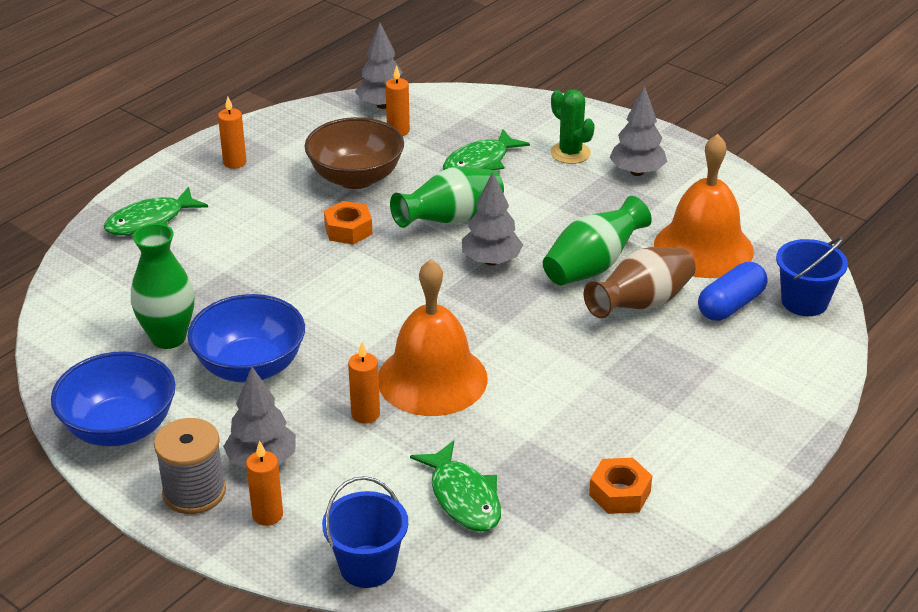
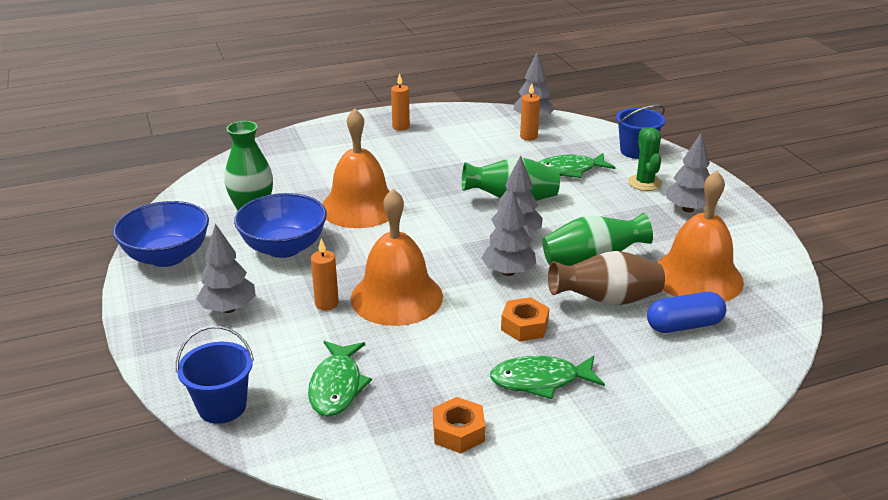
camera: 30 degrees right, 5 degrees down
green fish [104,187,208,235] -> green fish moved to [490,356,605,399]
grey spool [154,418,226,514] -> none
orange candle [246,441,283,526] -> none
brown bowl [305,117,404,189] -> none
orange nut [324,201,372,245] -> orange nut moved to [501,297,549,342]
blue bucket [776,237,848,316] -> blue bucket moved to [616,105,665,159]
none -> orange bell [322,108,390,228]
none -> grey tree [481,190,536,276]

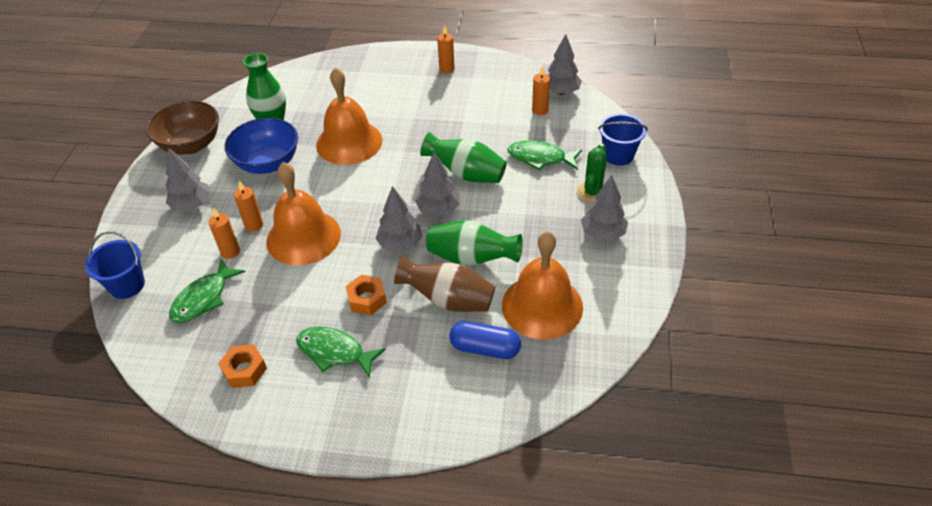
camera: 30 degrees right, 15 degrees up
blue bowl [113,201,209,267] -> brown bowl [146,101,219,155]
none -> orange candle [209,207,240,259]

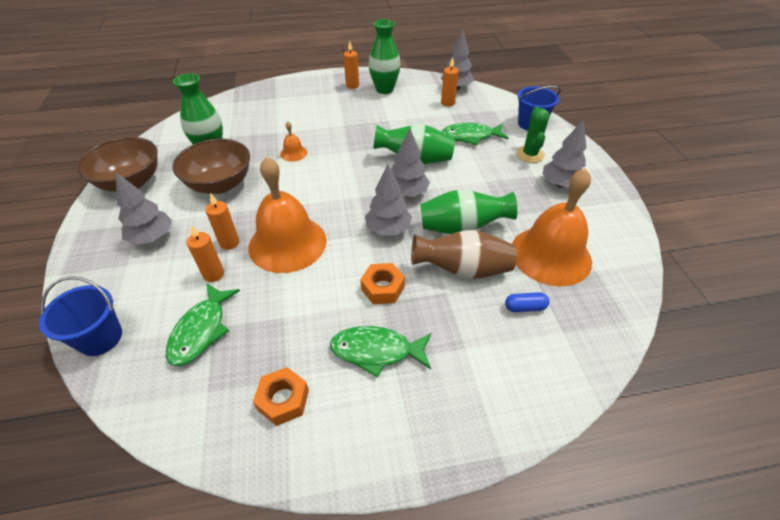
camera: 20 degrees left, 0 degrees up
blue bowl [224,118,298,174] -> brown bowl [172,139,250,194]
orange bell [316,67,383,165] -> orange bell [280,121,307,162], size x0.43
blue capsule [449,321,521,359] -> blue capsule [505,292,549,312], size x0.58
none -> green vase [369,19,401,94]

